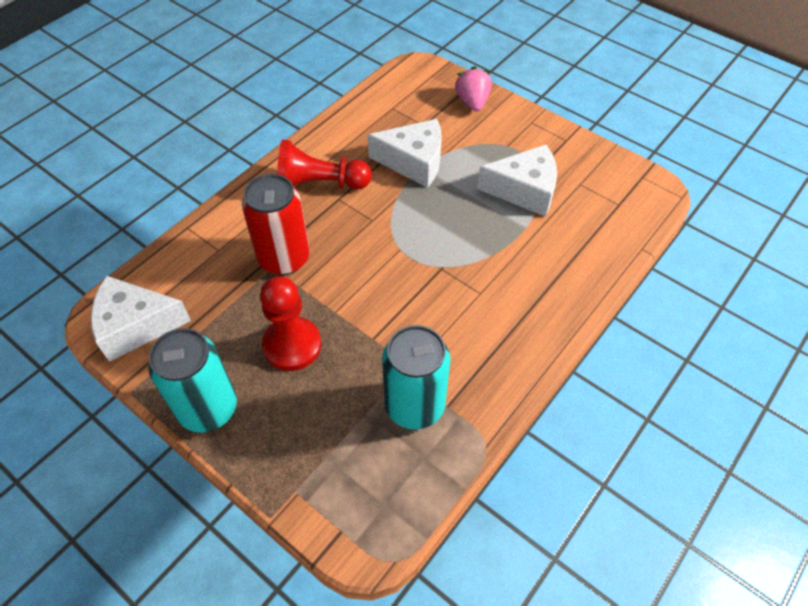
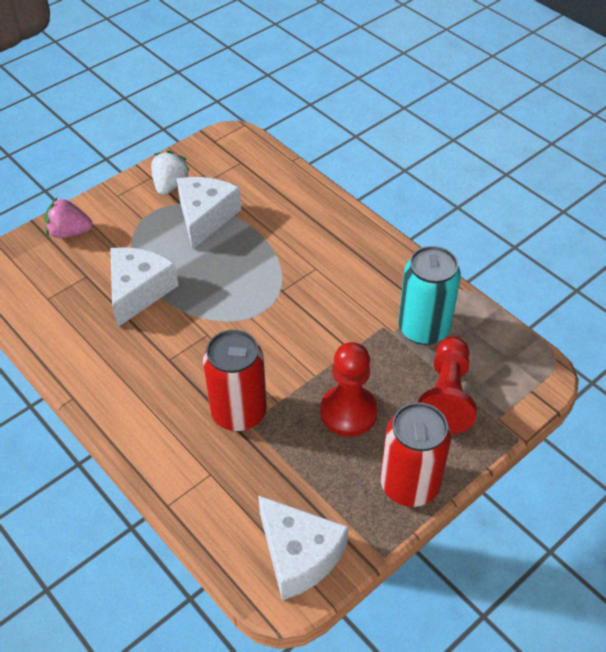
camera: 80 degrees left, 5 degrees down
white cheese [91,276,191,362] -> white cheese turned 45 degrees counterclockwise [258,495,348,600]
turquoise can [148,328,237,433] -> red can [380,402,451,507]
red pawn [277,139,372,190] -> red pawn moved to [418,336,477,434]
none -> white strawberry [151,150,190,195]

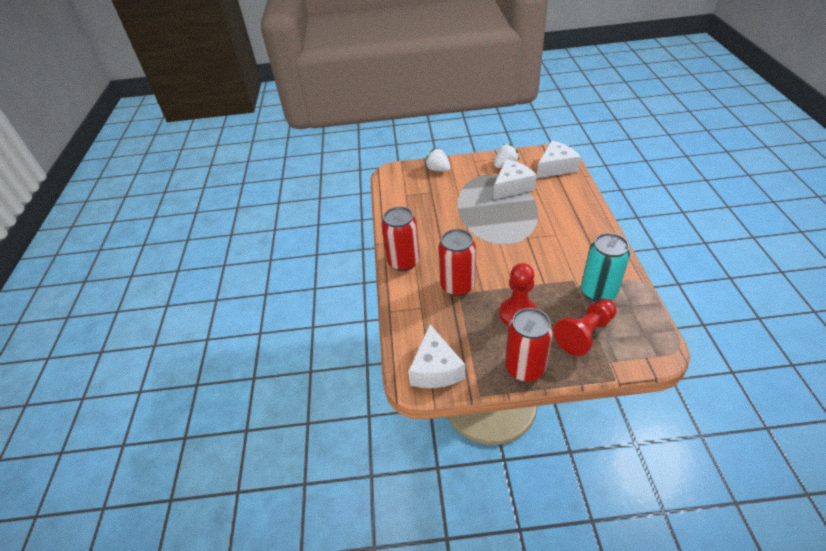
camera: 40 degrees right, 5 degrees down
pink strawberry [45,198,93,238] -> white strawberry [425,148,451,171]
white cheese [110,247,179,327] -> white cheese moved to [537,141,581,178]
none -> red can [382,207,420,271]

